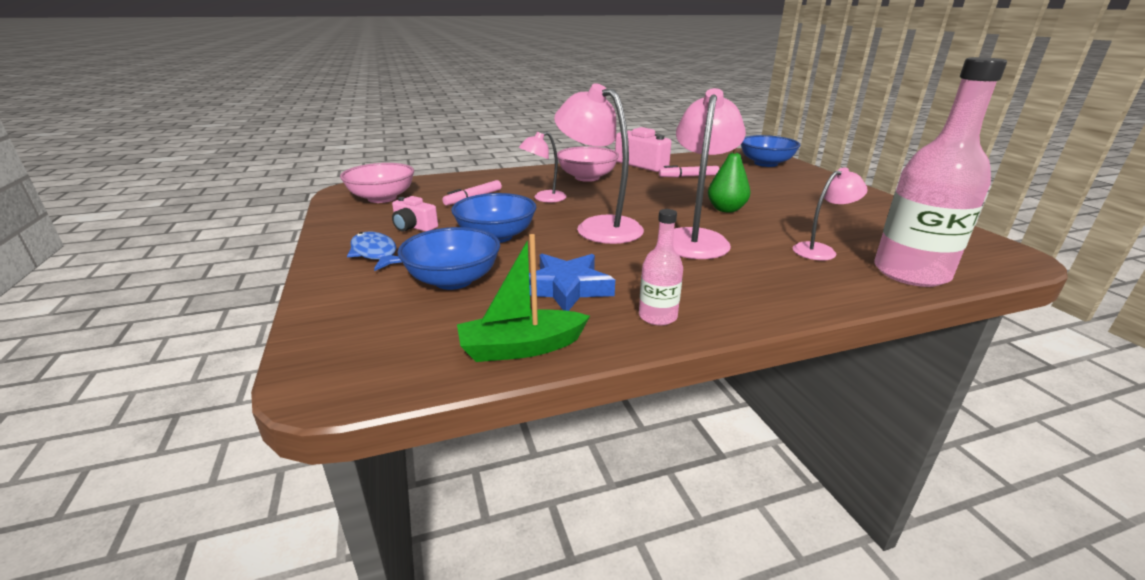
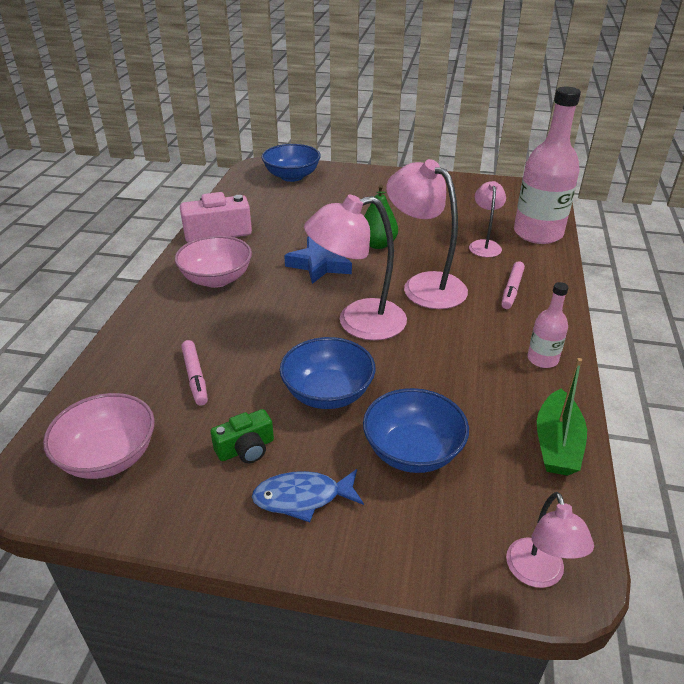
camera: 60 degrees left, 10 degrees up
pink camera [392,196,438,232] -> green camera [210,409,274,464]
pink lamp [519,132,567,202] -> pink lamp moved to [506,492,594,588]
blue star [529,254,615,311] -> blue star moved to [284,236,352,284]
pink marker [659,165,719,177] -> pink marker moved to [501,261,525,309]

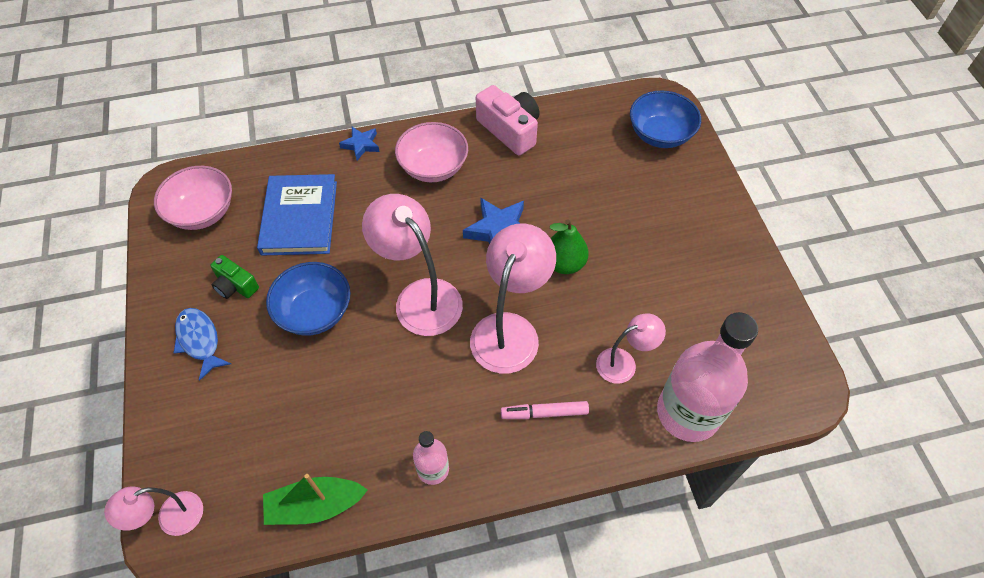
camera: 65 degrees right, 20 degrees up
pink marker [181,340,208,406] -> blue book [257,174,337,256]
blue bowl [363,388,469,473] -> none
none -> blue star [339,127,380,160]

